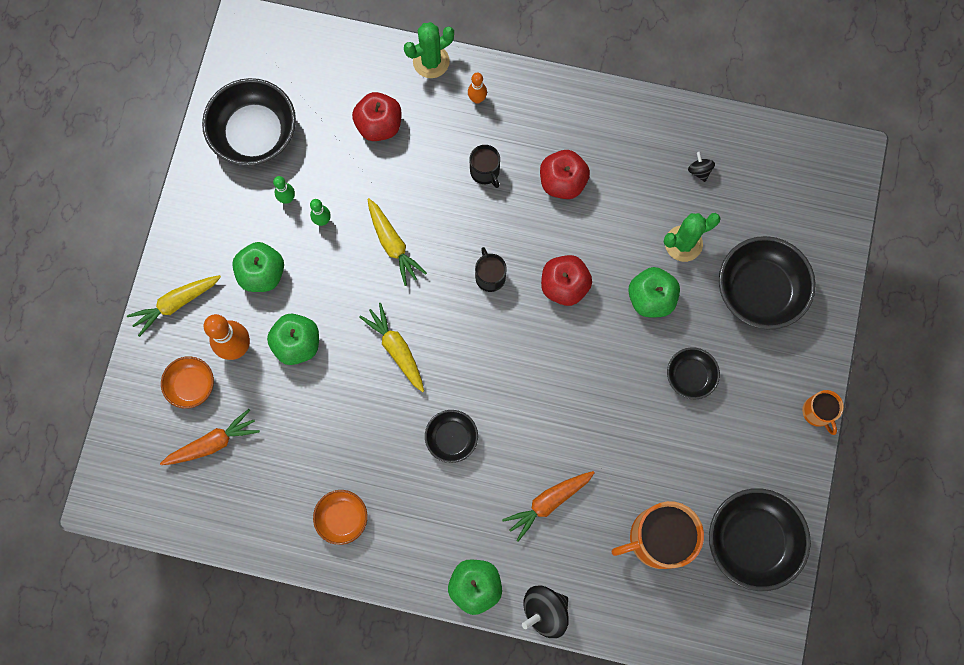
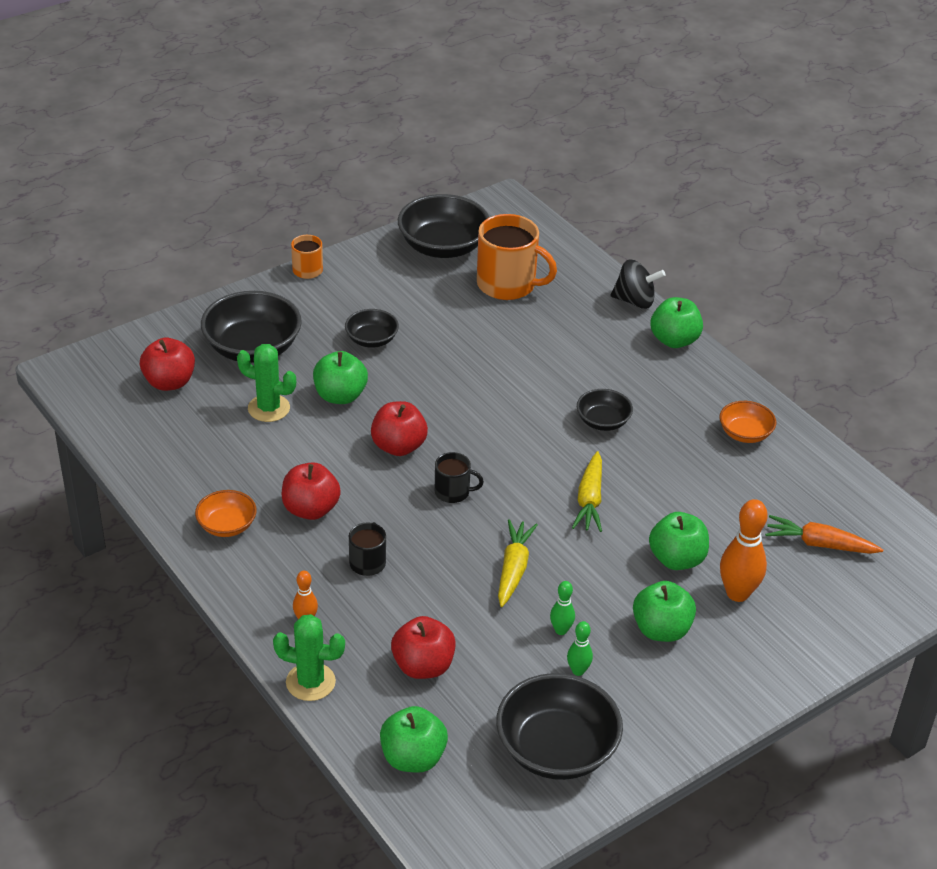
camera: 140 degrees left, 35 degrees down
yellow carrot [127,275,221,337] -> none
orange bowl [161,356,214,409] -> orange bowl moved to [195,490,257,537]
black mug [475,247,507,292] -> black mug turned 105 degrees counterclockwise [435,452,484,503]
orange carrot [502,471,595,542] -> none
black spinning top [688,152,715,182] -> none
none -> red apple [140,338,195,391]
none -> green apple [380,706,448,773]

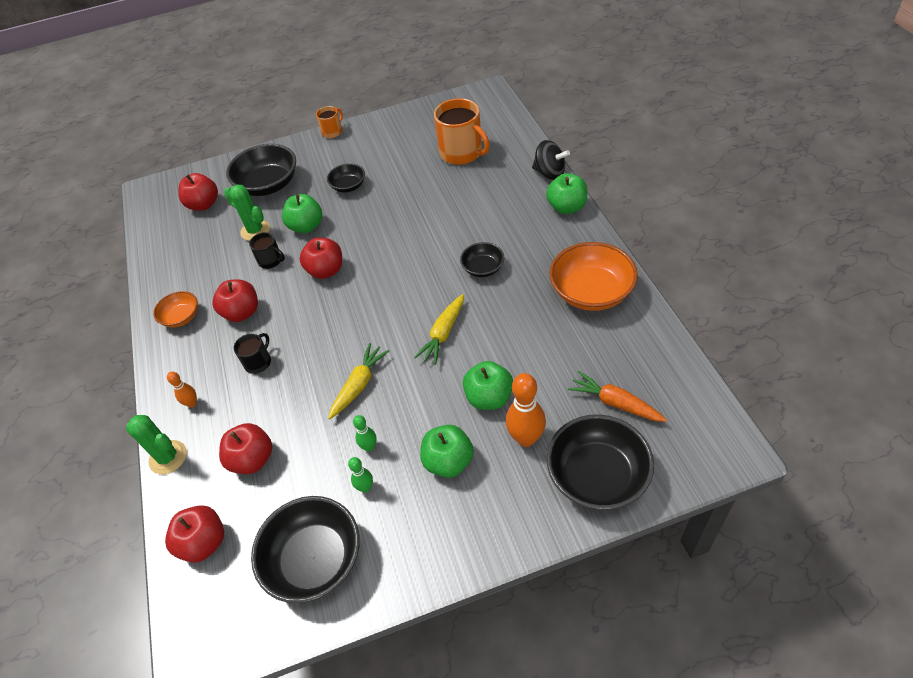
camera: 25 degrees right, 10 degrees up
green apple [380,706,448,773] -> red apple [165,505,224,563]
black bowl [398,194,489,258] -> black bowl moved to [547,414,654,510]
black mug [435,452,484,503] -> black mug moved to [249,232,285,269]
orange bowl [720,401,776,443] -> orange bowl [549,242,638,311], size x1.83

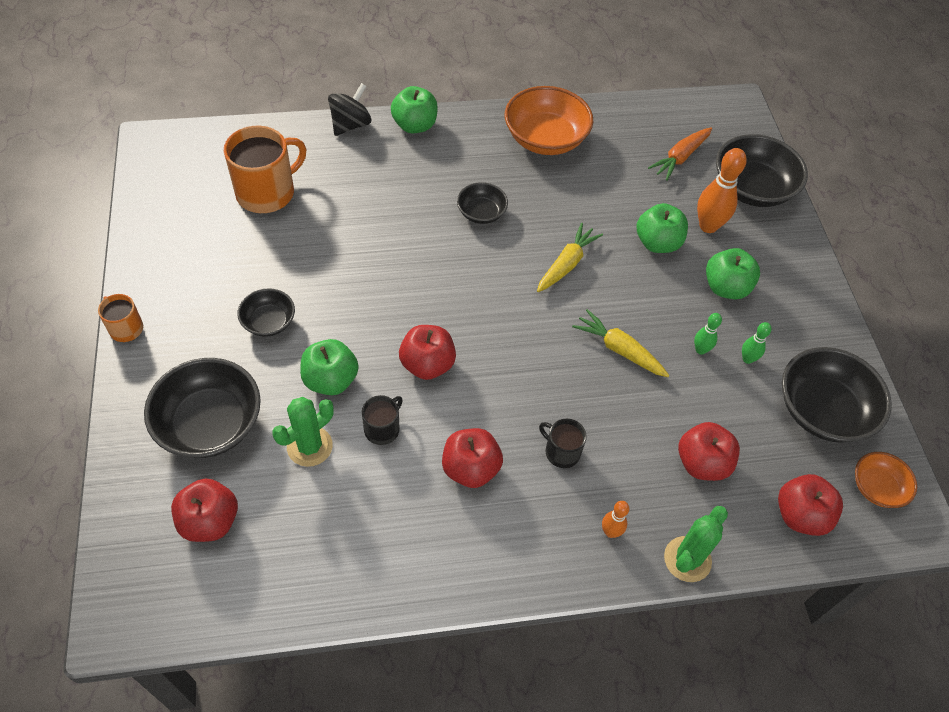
camera: 90 degrees left, 5 degrees up
orange bowl [153,291,198,327] -> orange bowl moved to [855,452,917,508]
yellow carrot [414,294,464,365] -> yellow carrot turned 90 degrees counterclockwise [537,223,603,292]

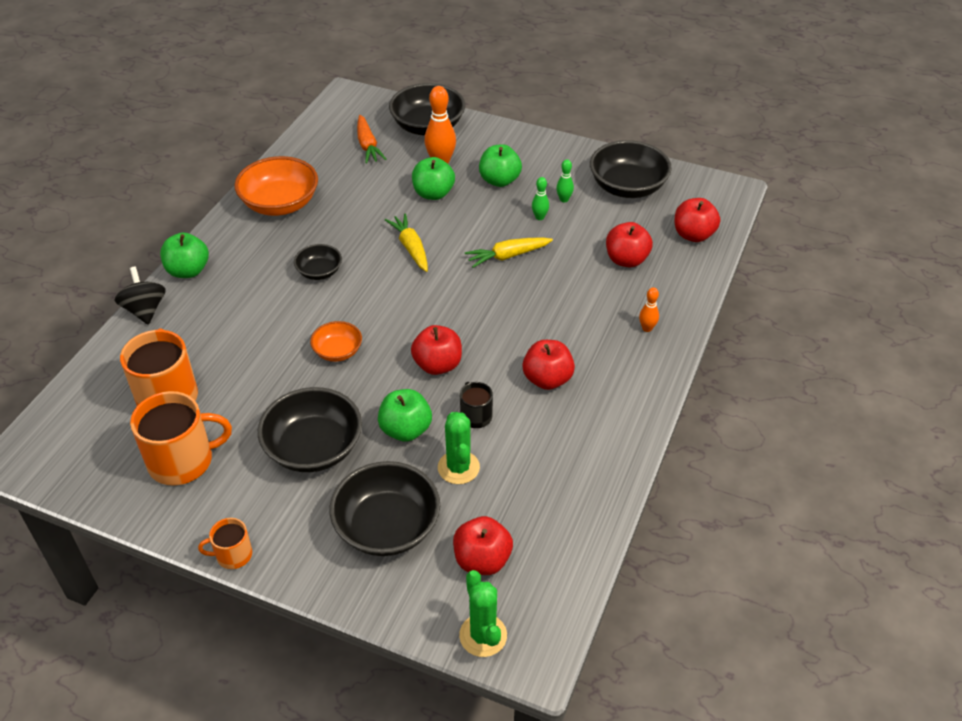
camera: 55 degrees left, 10 degrees down
black bowl [237,288,295,337] -> black bowl [258,387,362,472], size x1.83
black mug [539,419,587,468] -> none
green cactus [664,506,728,582] -> green cactus moved to [459,570,507,657]
orange bowl [855,452,917,508] -> orange bowl moved to [310,321,362,362]
none -> orange mug [130,391,232,486]

